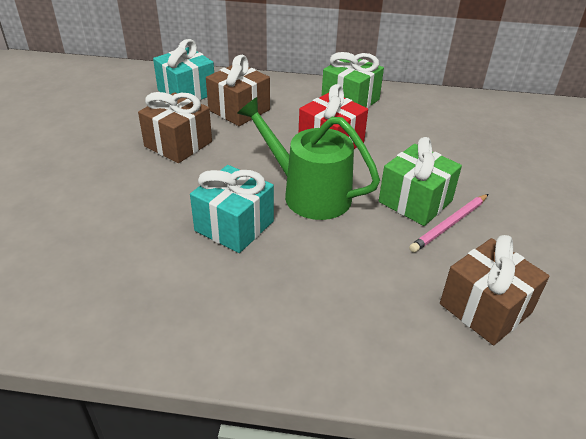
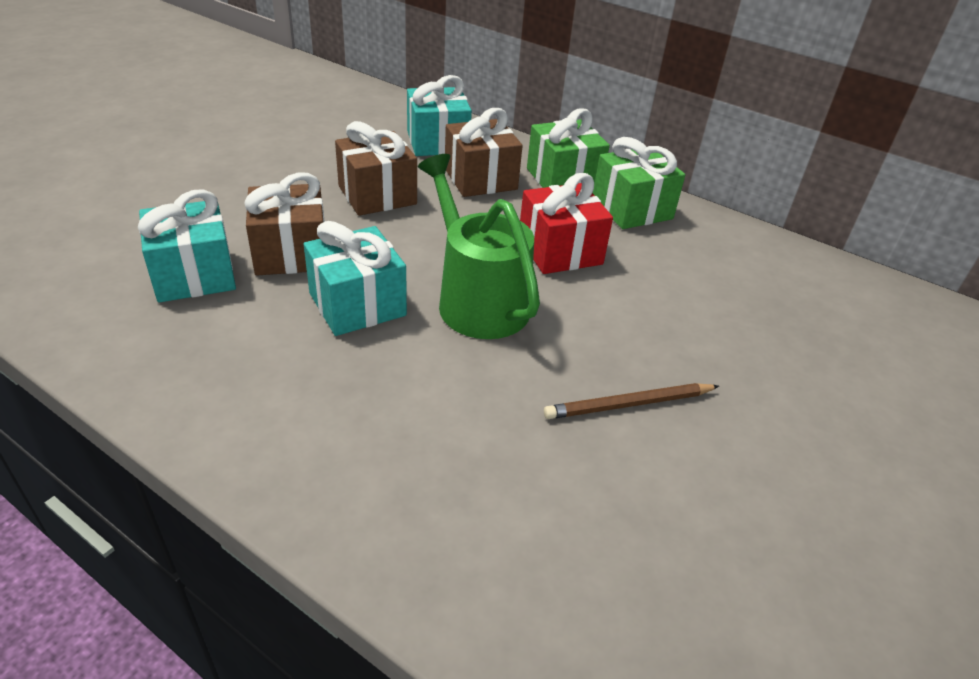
camera: 25 degrees right, 0 degrees up
green gift [379,137,462,226] -> green gift moved to [527,108,610,188]
pink pencil [409,194,488,253] -> brown pencil [544,383,719,419]
brown gift [440,235,550,345] -> brown gift moved to [244,172,325,275]
none -> turquoise gift [138,189,236,303]

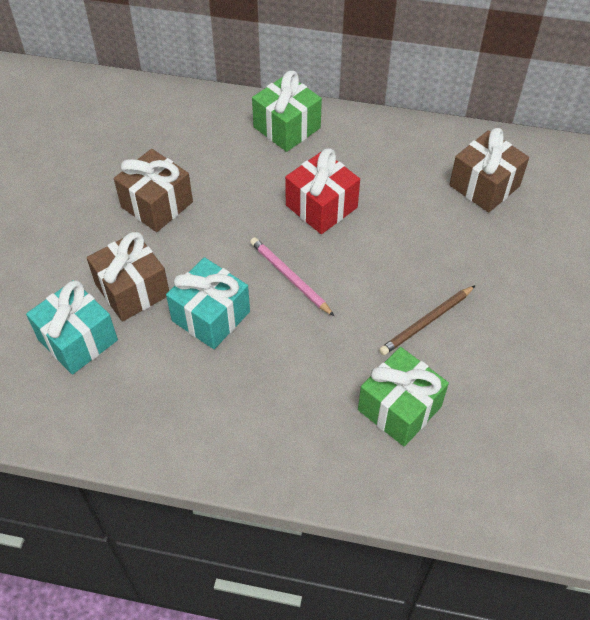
camera: 20 degrees left, 15 degrees up
turquoise gift [407,75,472,156] -> none
green watering can [418,154,540,339] -> pink pencil [250,237,334,316]
brown gift [445,108,523,197] -> brown gift moved to [449,128,529,213]
green gift [593,137,685,229] -> green gift moved to [358,347,449,447]

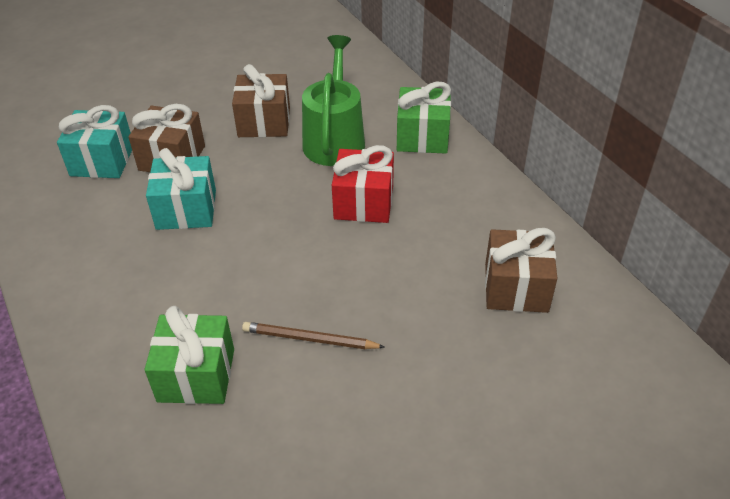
camera: 50 degrees right, 10 degrees down
pink pencil [250,237,334,316] -> none
none -> green watering can [302,35,365,166]

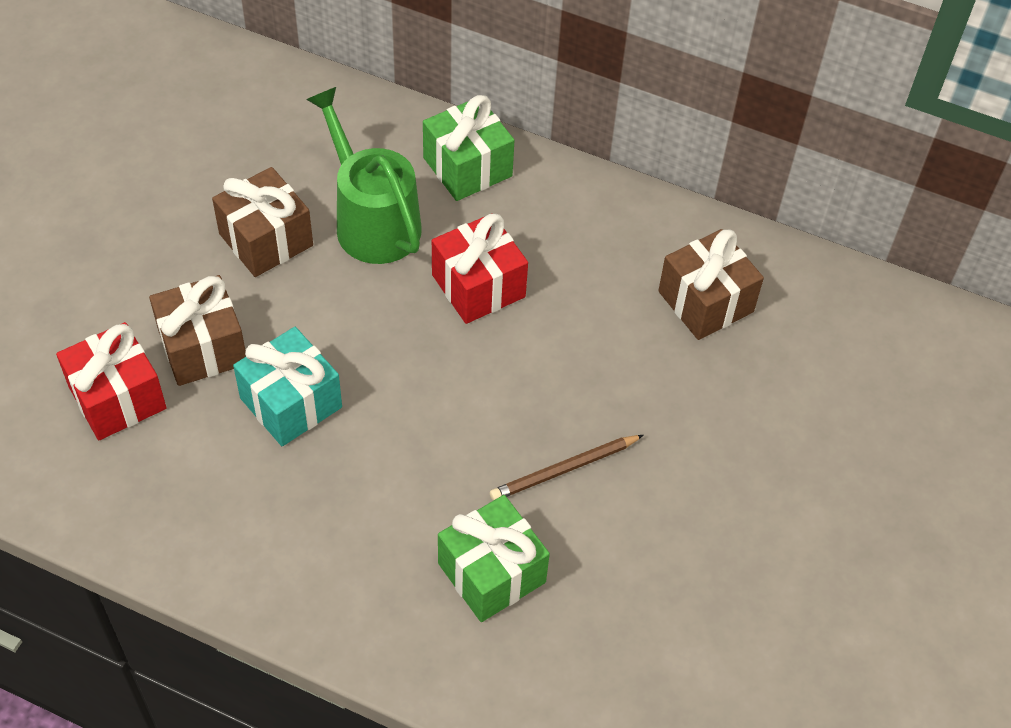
camera: 40 degrees left, 10 degrees up
turquoise gift [57,105,132,178] -> red gift [56,322,166,440]

